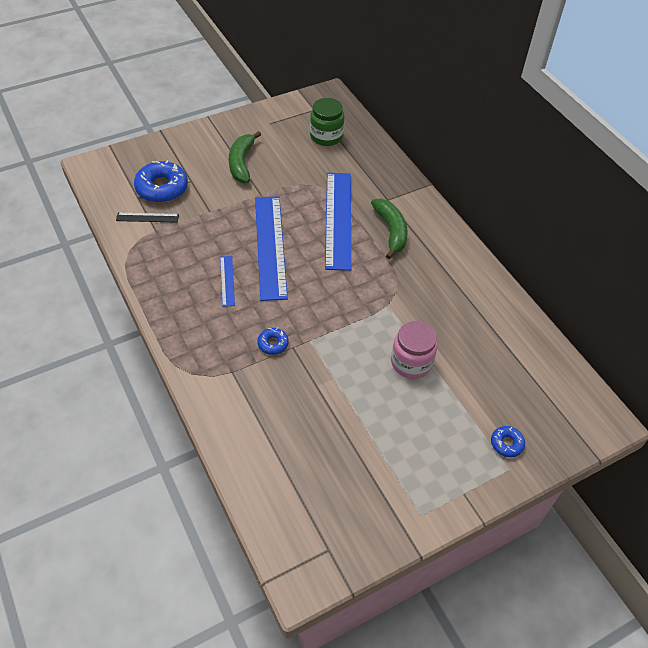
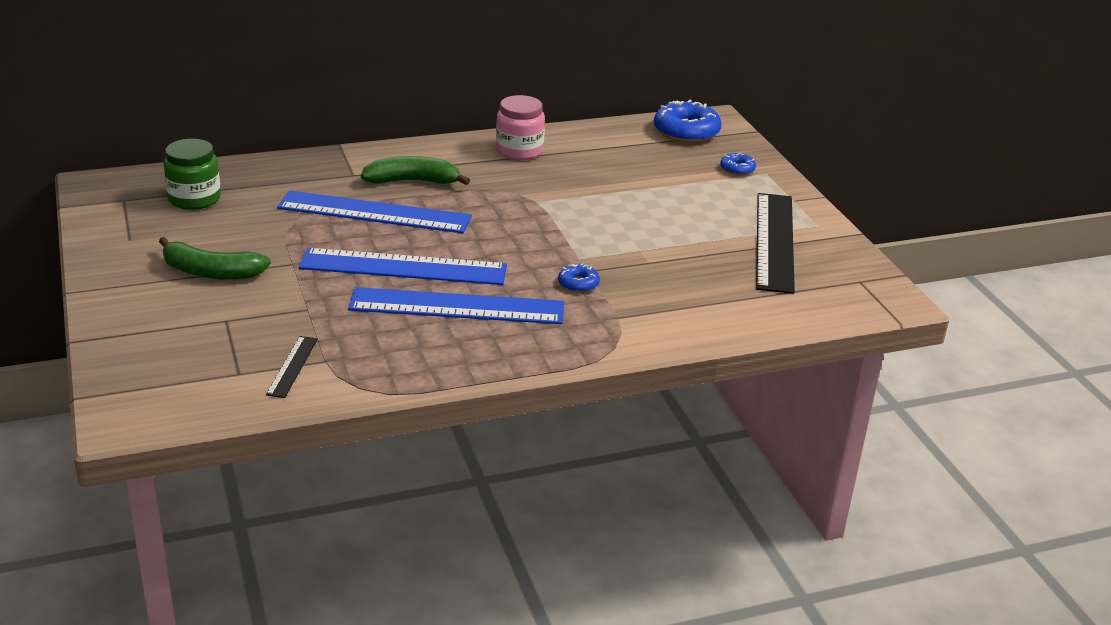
camera: 80 degrees left, 20 degrees down
blue donut [134,160,188,203] -> blue donut moved to [654,100,722,143]
blue ruler [220,256,235,307] -> blue ruler [348,287,564,324], size x2.21
pink jar [391,321,438,379] -> pink jar moved to [496,95,545,160]
none -> black ruler [756,193,795,294]

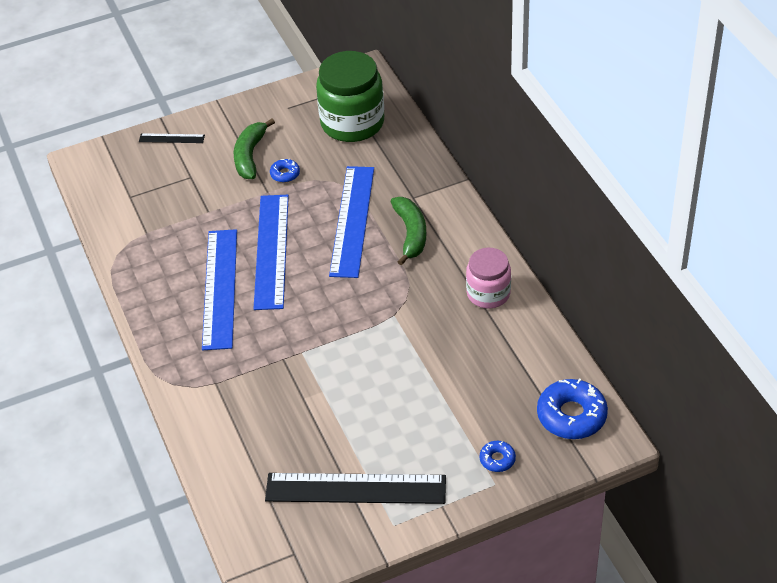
camera: 90 degrees right, 15 degrees up
green jar [163,139,221,210] -> green jar [316,51,384,142], size x1.64
black ruler [266,336,318,398] -> black ruler moved to [139,133,205,143]
blue donut [558,263,600,292] -> blue donut moved to [270,159,300,182]

